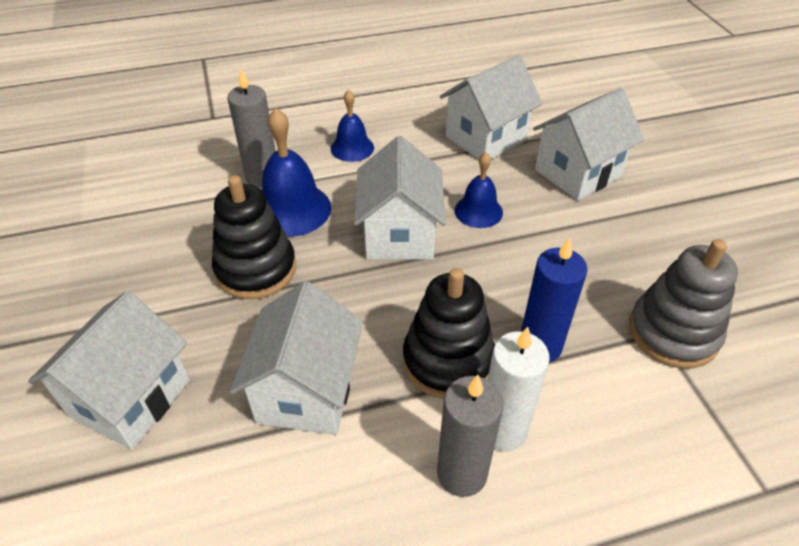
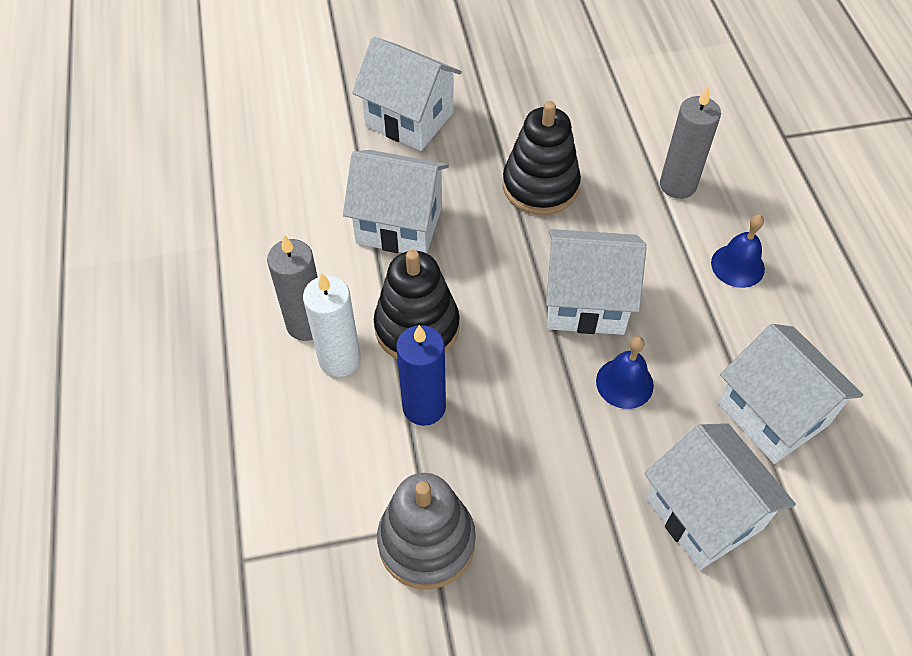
camera: 95 degrees right, 10 degrees up
blue bell [262,108,331,237] -> none

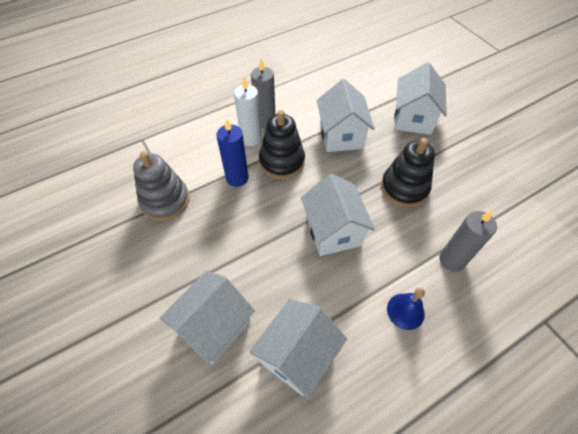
camera: 70 degrees right, 0 degrees up
blue bell [596,336,654,409] -> none

